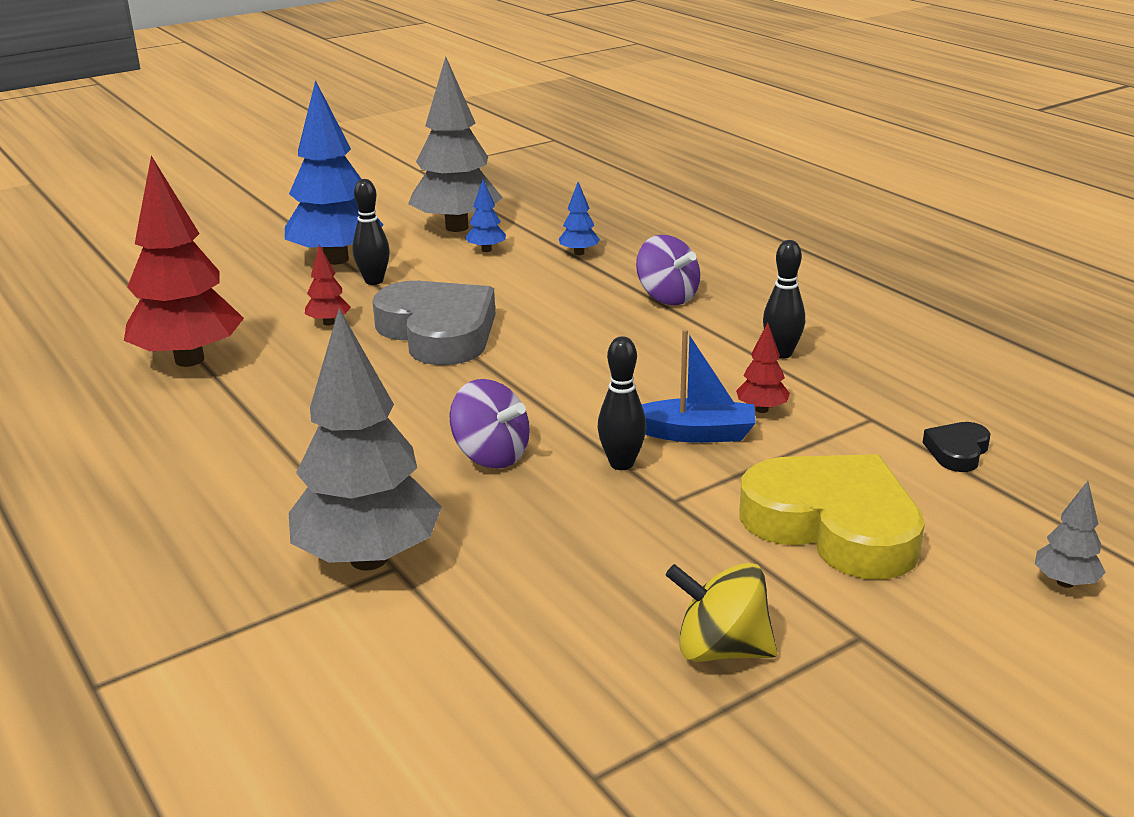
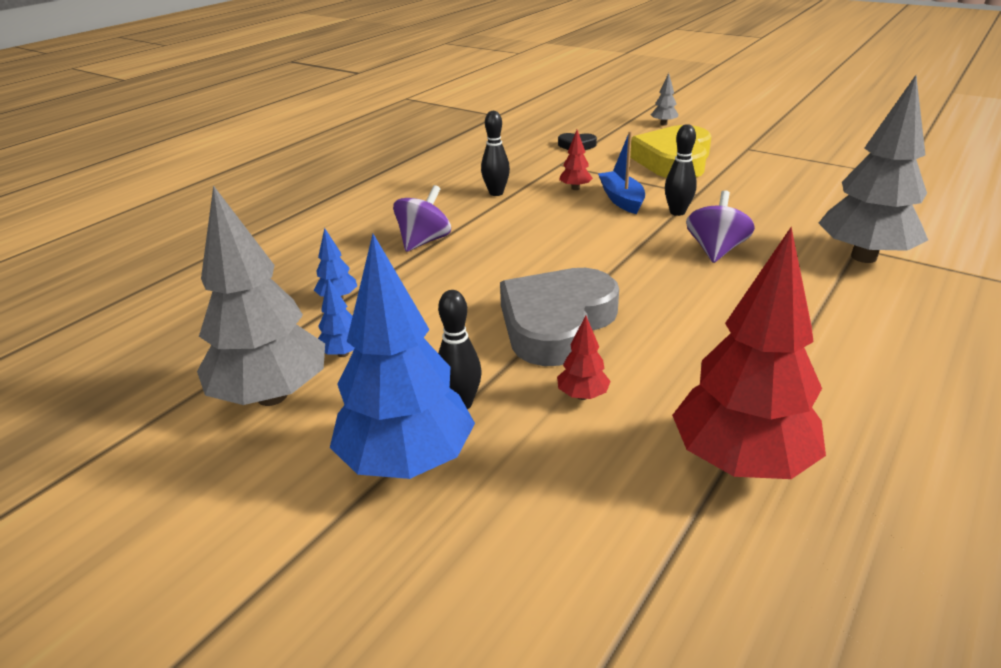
camera: 110 degrees left, 5 degrees up
yellow spinning top [666,563,777,662] -> none

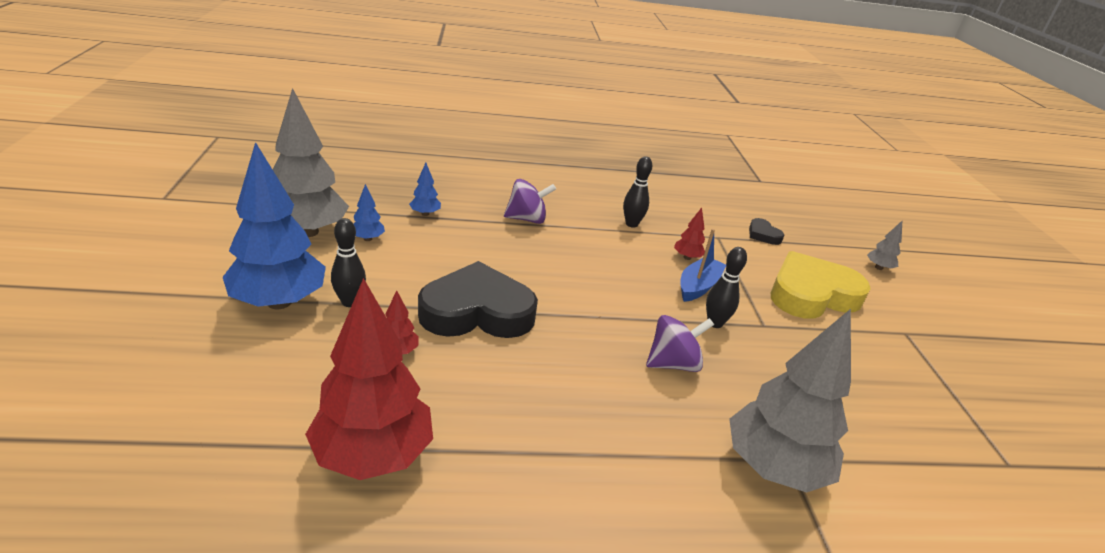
camera: 45 degrees right, 0 degrees up
grey heart [500,268,619,366] -> black heart [418,261,538,338]

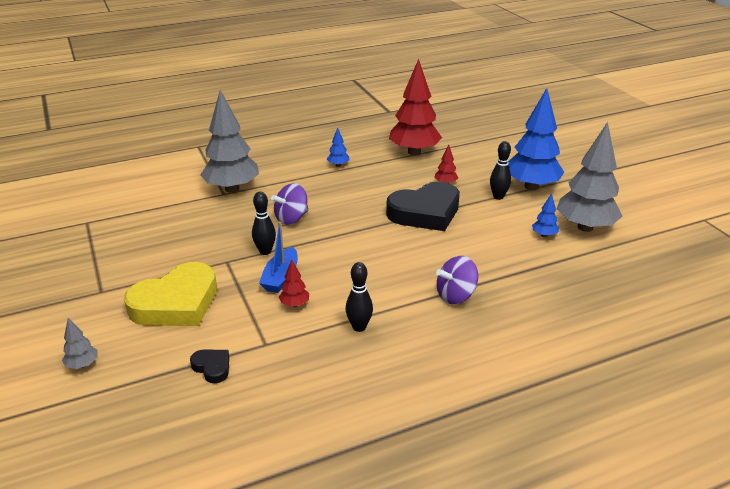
camera: 165 degrees right, 0 degrees up
blue tree [409,163,441,216] -> blue tree moved to [327,127,350,167]

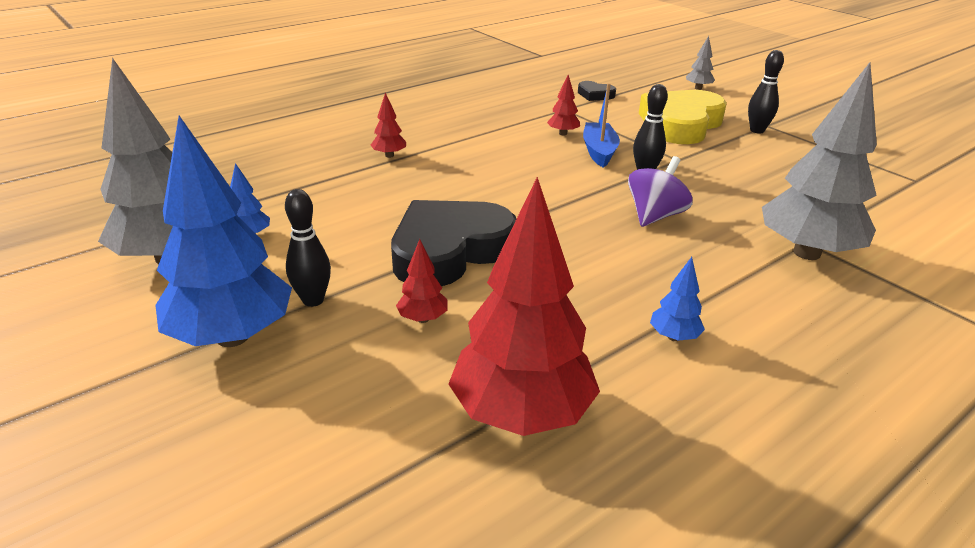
camera: 165 degrees right, 0 degrees up
black bowling pin [346,262,373,332] -> black bowling pin moved to [748,50,784,134]
purple spinning top [436,256,478,304] -> red tree [371,92,406,158]

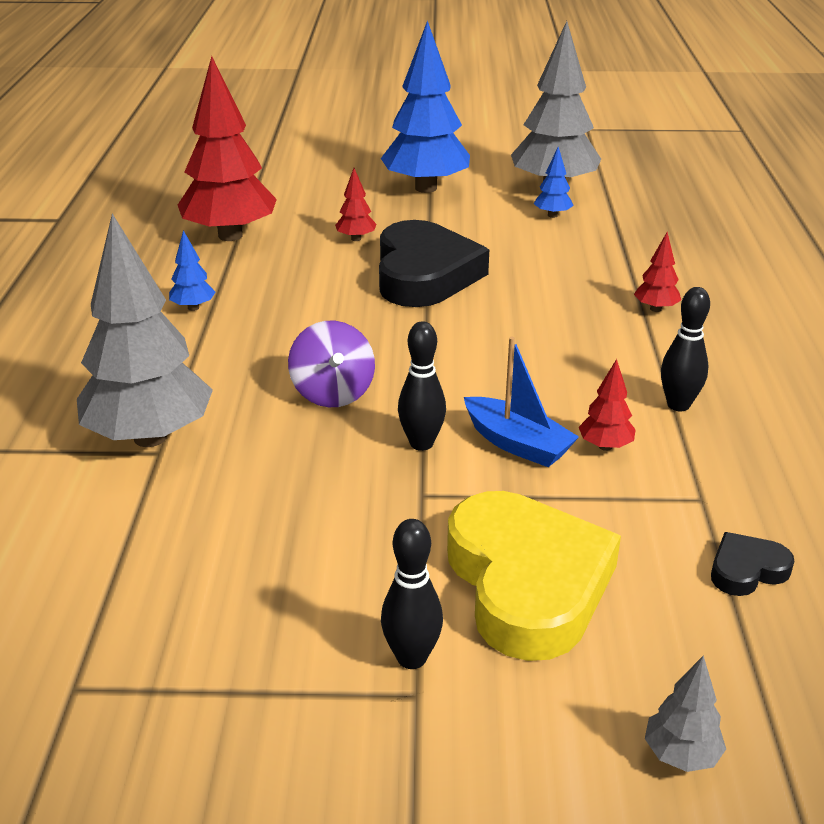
camera: 130 degrees right, 0 degrees up
black bowling pin [285,189,331,307] -> black bowling pin moved to [661,287,710,412]

